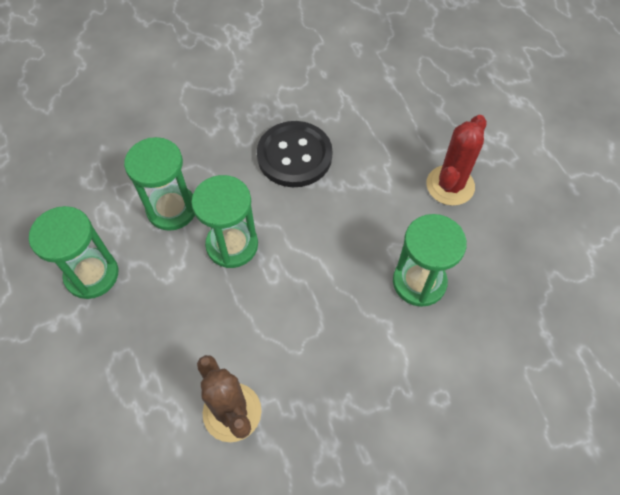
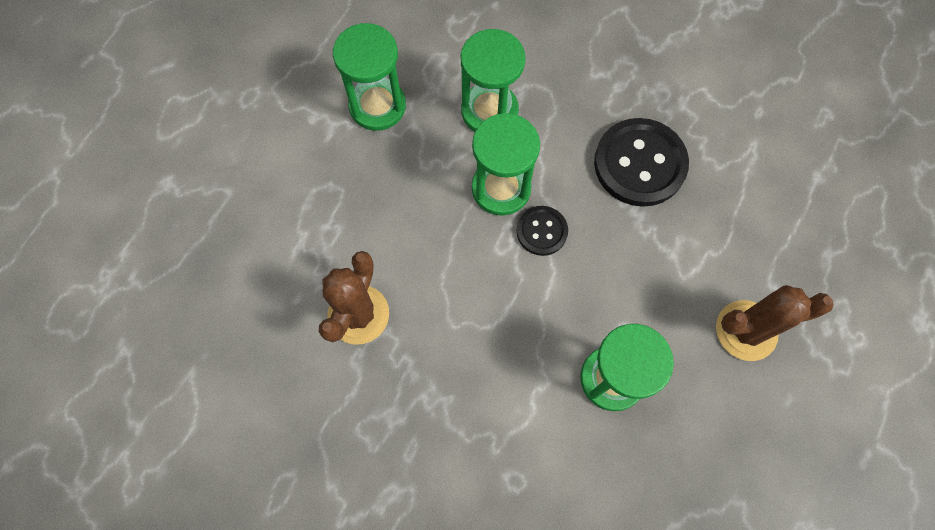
camera: 50 degrees right, 10 degrees up
red cactus [426,115,487,206] -> brown cactus [716,285,834,361]
none -> black button [517,206,568,256]

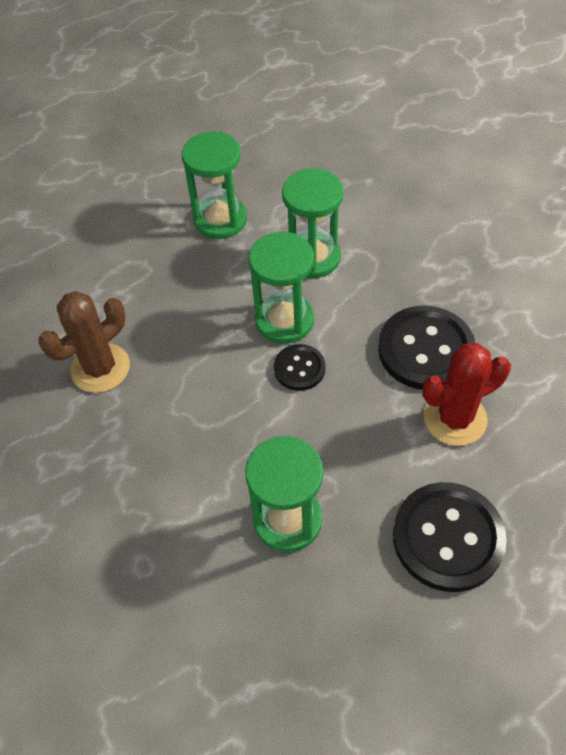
camera: 30 degrees right, 15 degrees down
brown cactus [716,285,834,361] -> black button [393,482,507,592]
none -> red cactus [423,343,511,446]

